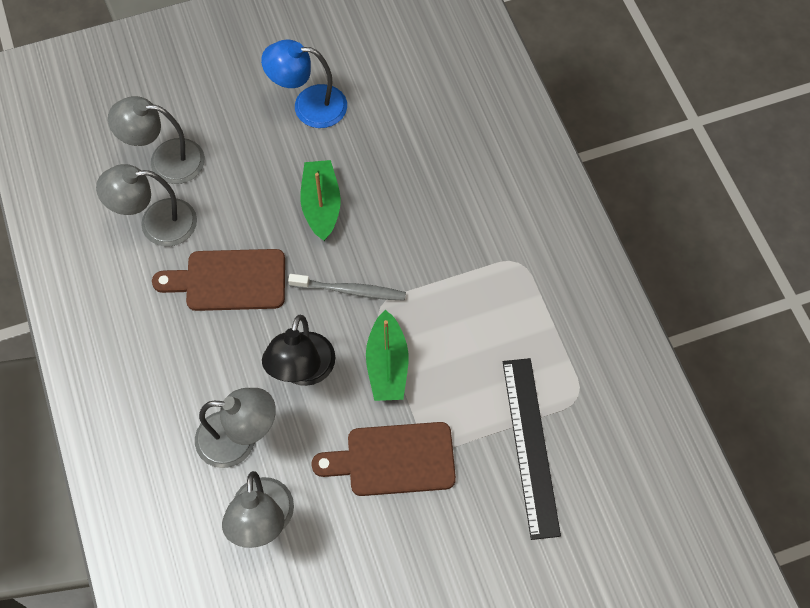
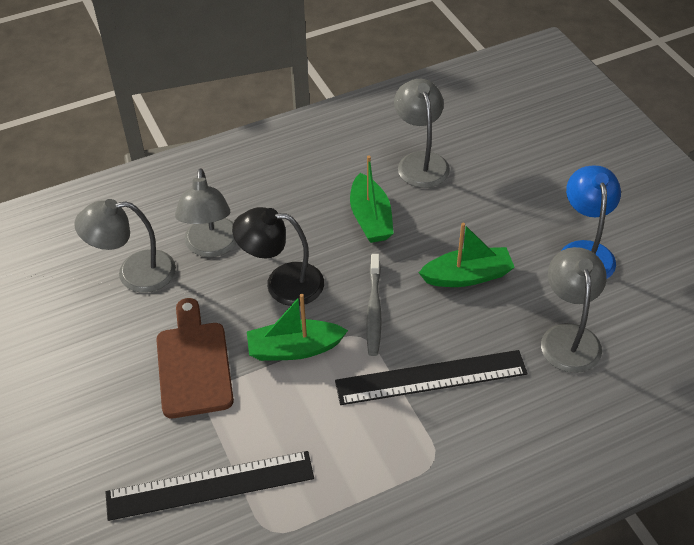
camera: 85 degrees right, 15 degrees down
grey lamp [108,96,205,184] -> grey lamp moved to [541,247,607,373]
brown cutting board [152,249,285,311] -> green boat [350,156,394,243]
none -> black ruler [335,350,528,405]

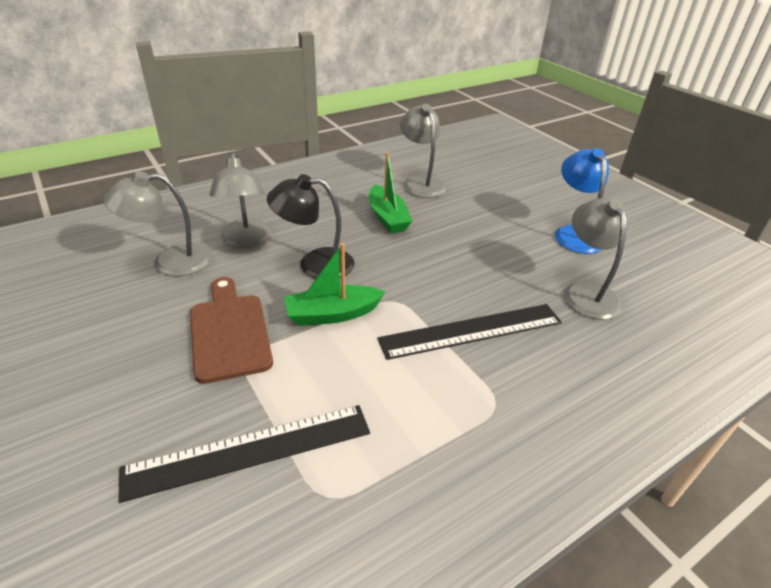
camera: 10 degrees left, 10 degrees down
grey toothbrush [366,254,382,356] -> none
green boat [419,223,515,287] -> none

